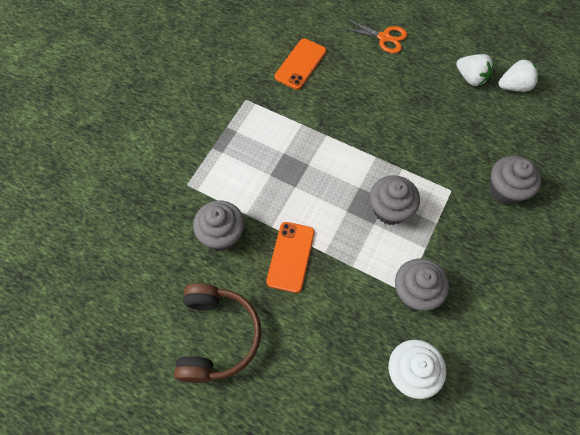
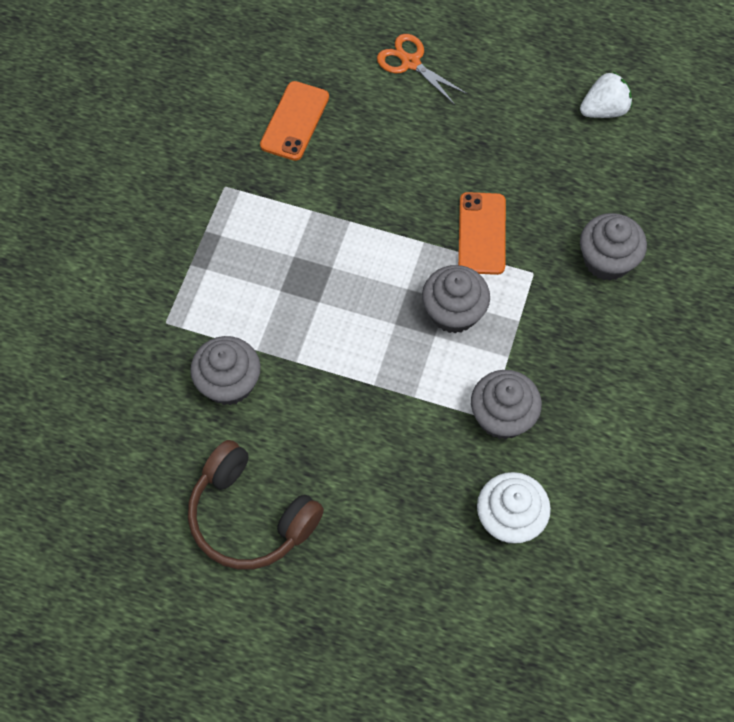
camera: 10 degrees left, 0 degrees up
brown headphones [174,283,261,383] -> brown headphones turned 135 degrees clockwise [188,440,324,570]
orange phone [266,222,315,293] -> orange phone moved to [458,192,506,275]
orange scissors [341,18,407,53] -> orange scissors turned 150 degrees counterclockwise [377,34,468,105]
white strawberry [456,54,494,86] -> none

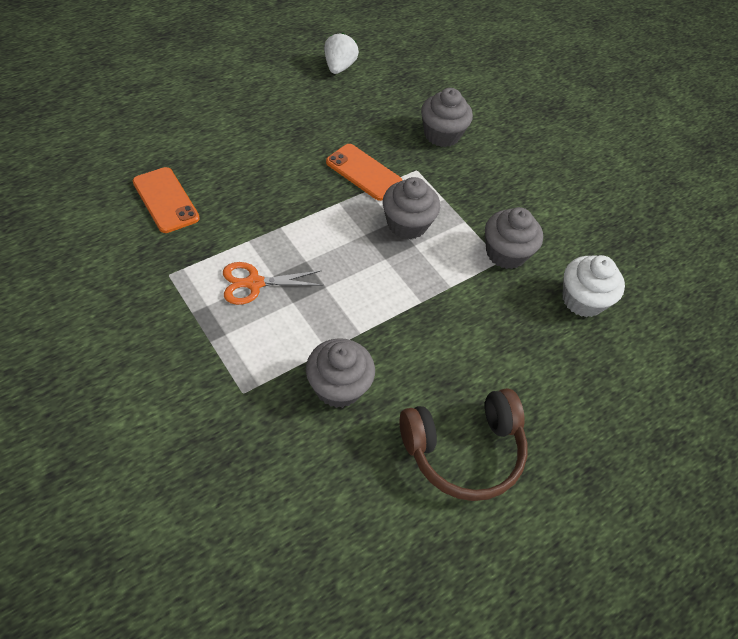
camera: 60 degrees left, 10 degrees down
orange scissors [377,34,468,105] -> orange scissors moved to [223,262,324,305]

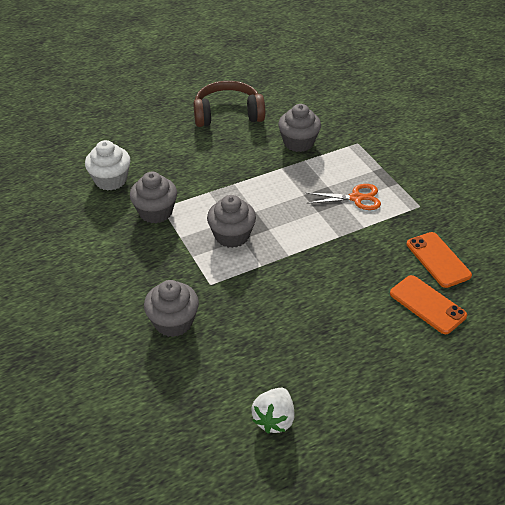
camera: 165 degrees left, 10 degrees down
orange phone [326,144,402,201] -> orange phone moved to [390,275,467,334]

